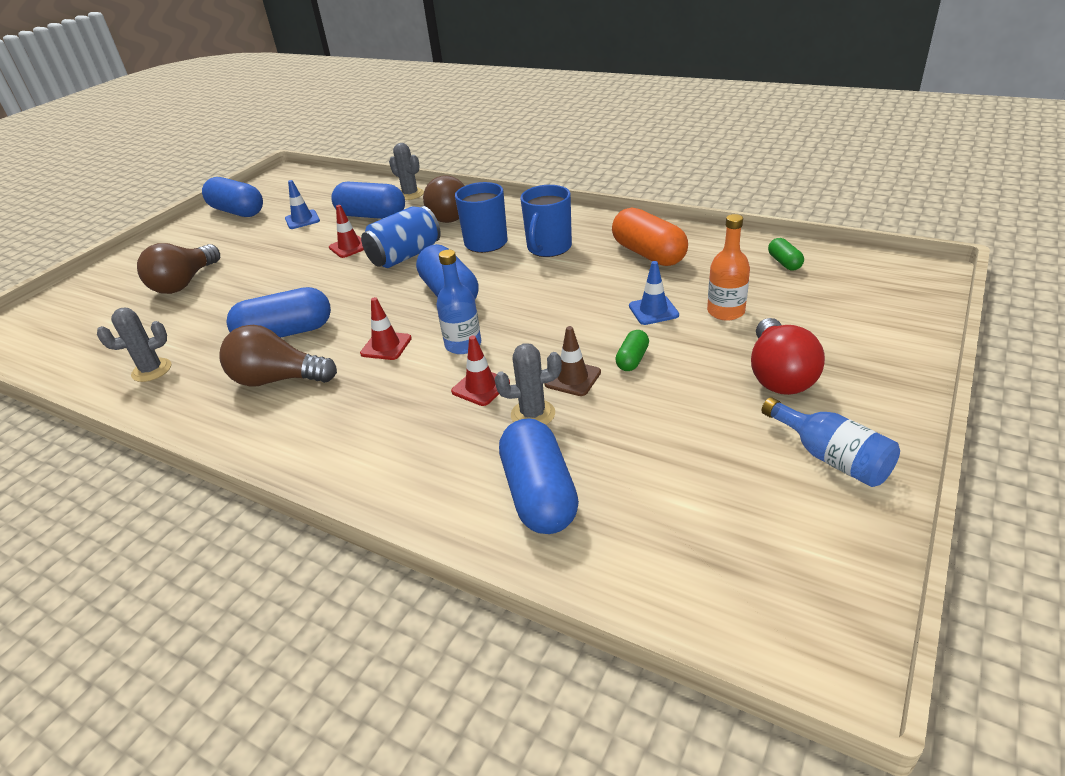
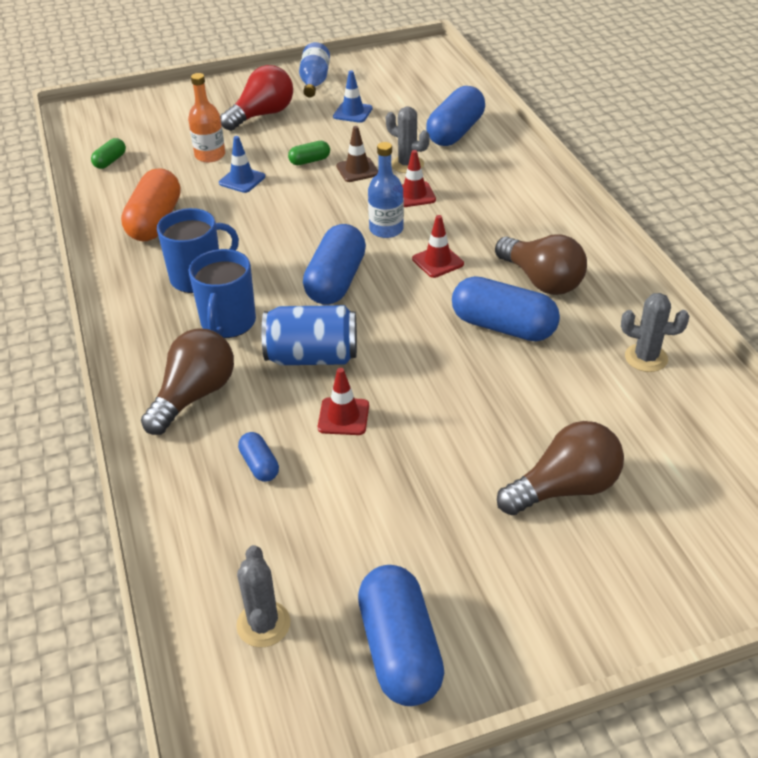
camera: 140 degrees left, 5 degrees up
blue traffic cone [285,180,320,229] -> blue traffic cone moved to [333,70,373,123]
blue capsule [332,182,405,219] -> blue capsule [238,432,279,482], size x0.49
grey cactus [389,143,424,200] -> grey cactus moved to [236,545,290,647]

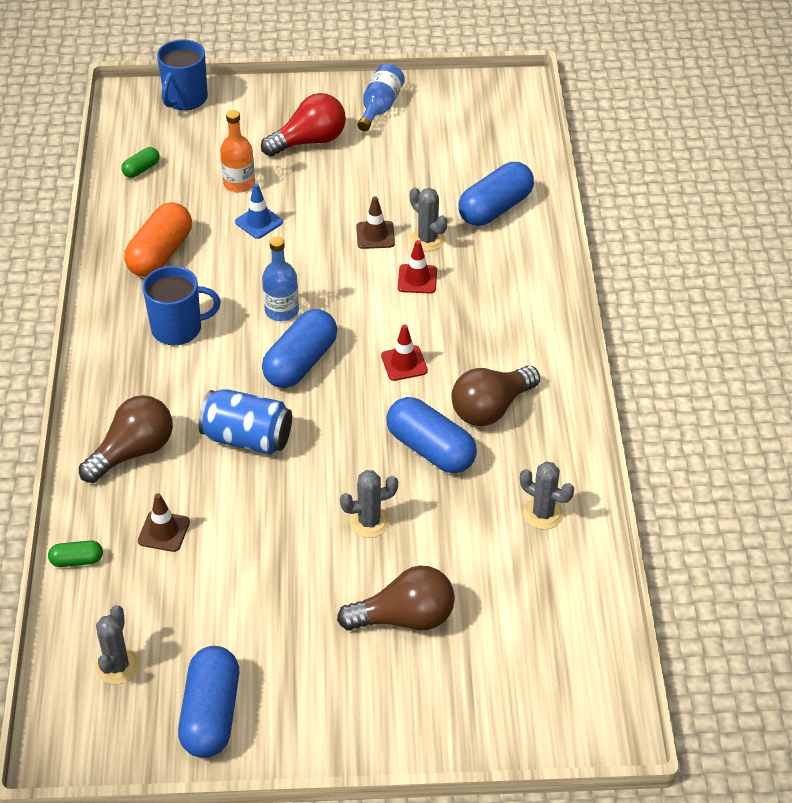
camera: 15 degrees right, 5 degrees up
blue mug [189,249,256,338] -> blue mug moved to [157,39,208,110]
blue capsule [238,432,279,482] -> brown traffic cone [138,493,190,552]
green capsule [288,141,330,165] -> green capsule moved to [48,540,103,567]
red traffic cone [318,368,369,435] -> none
blue traffic cone [333,70,373,123] -> none
blue bottle [368,142,404,238] -> blue bottle moved to [262,237,299,321]
brown light bulb [495,234,587,295] -> brown light bulb turned 75 degrees clockwise [452,366,540,426]
none -> grey cactus [340,470,398,538]

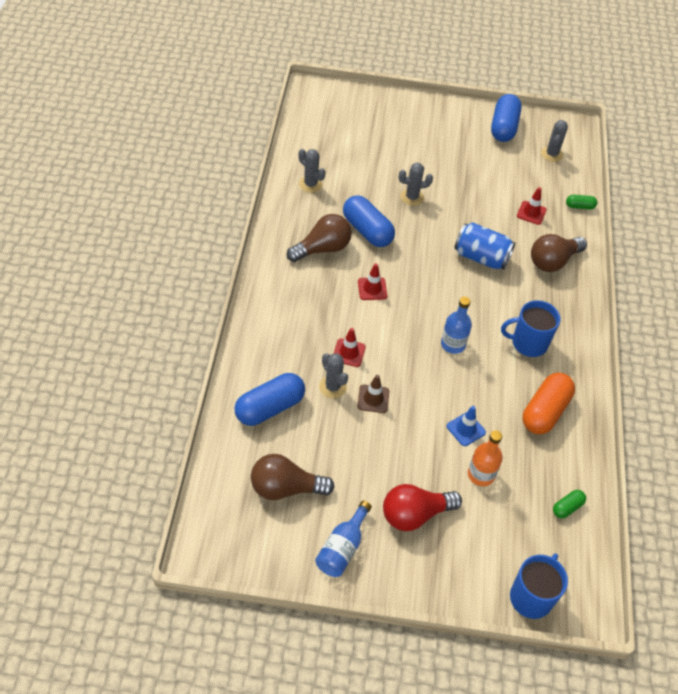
camera: 175 degrees left, 5 degrees up
brown traffic cone [138,493,190,552] -> red traffic cone [517,187,547,225]
blue capsule [262,309,337,388] -> none
brown light bulb [337,566,455,630] -> brown light bulb moved to [251,454,335,500]

